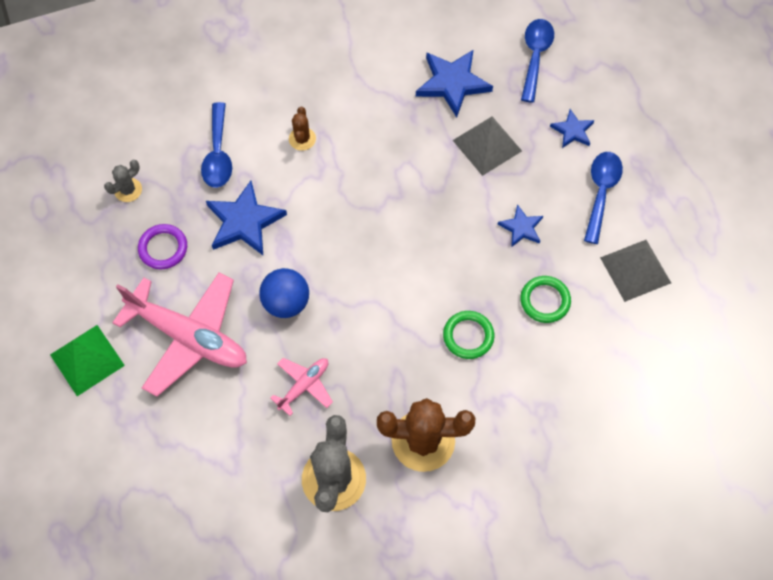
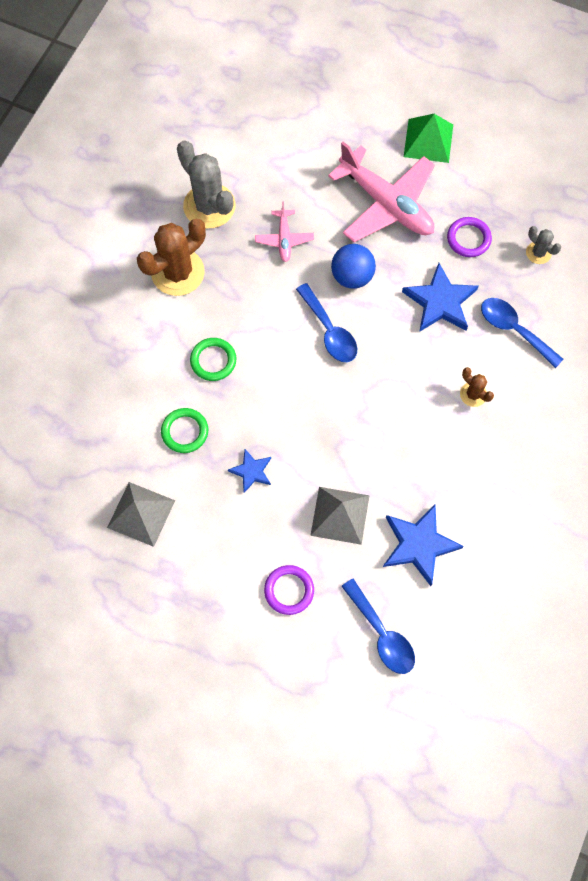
camera: 135 degrees right, 5 degrees up
grey cactus [104,160,142,202] -> grey cactus turned 45 degrees counterclockwise [526,226,561,264]
pink plane [112,273,247,397] -> pink plane turned 120 degrees counterclockwise [328,142,435,242]
blue star [550,109,594,148] -> purple ring [264,565,314,615]
blue spoon [584,152,623,244] -> blue spoon moved to [296,283,357,362]

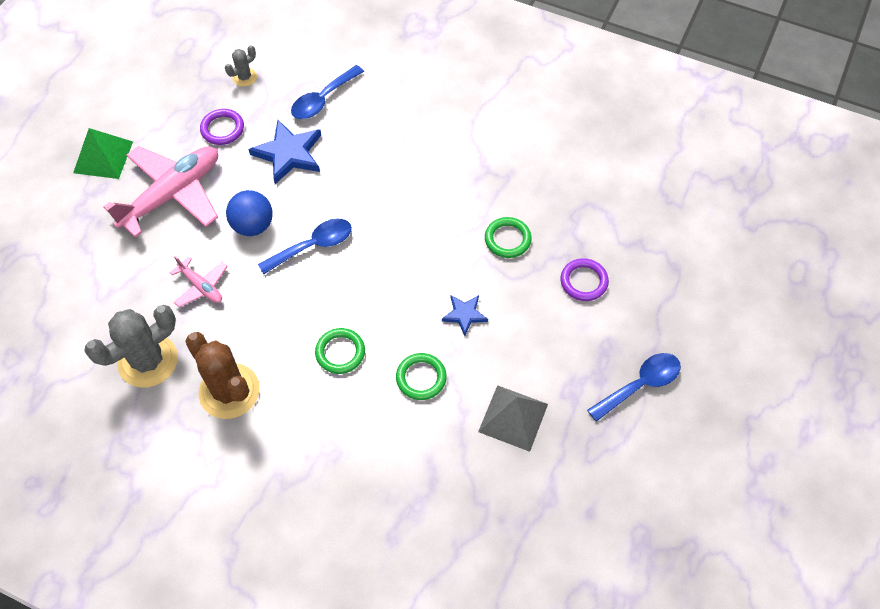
camera: 90 degrees left, 10 degrees down
pink plane [255,202,314,262] -> pink plane turned 45 degrees clockwise [170,256,228,307]
grey pyramid [310,487,370,545] -> green ring [485,217,532,258]
blue spoon [341,579,415,674] -> blue spoon moved to [587,353,681,422]
blue star [383,505,464,586] -> none
brown cactus [460,367,494,407] -> none

